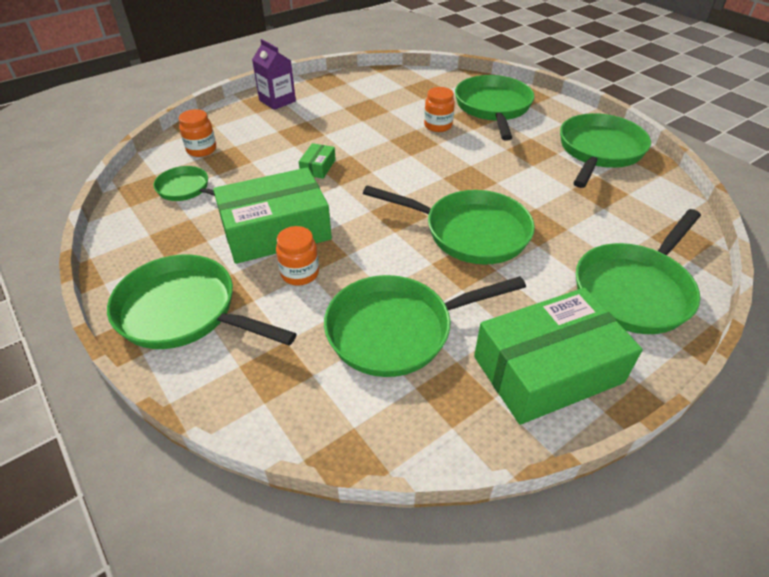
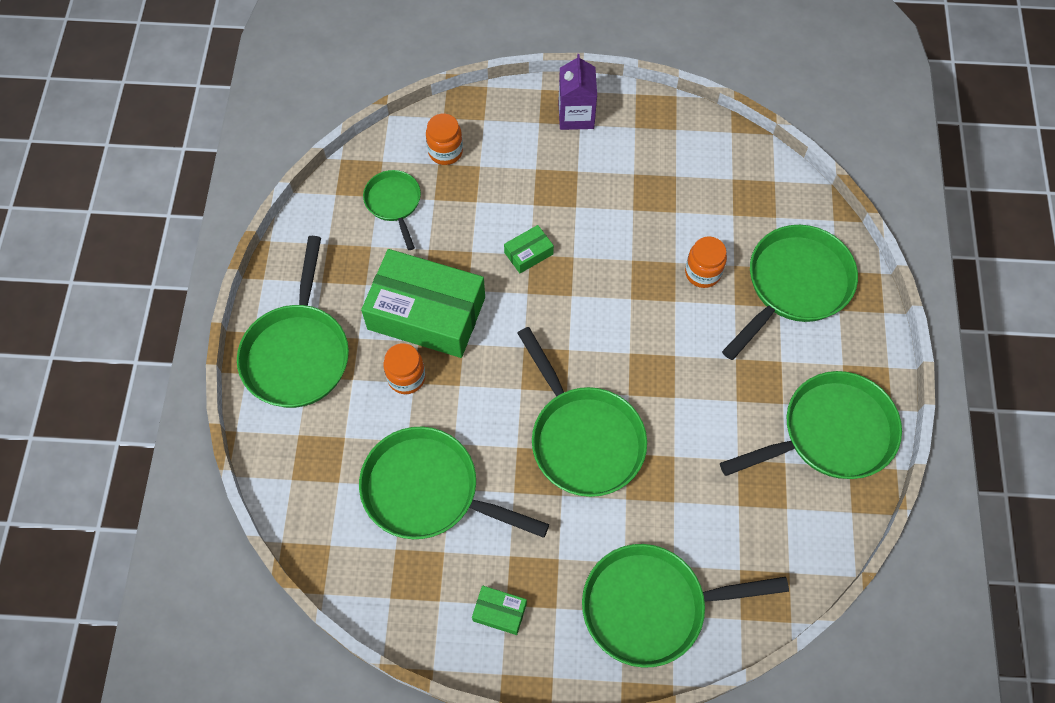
camera: 40 degrees right, 20 degrees up
green pan [107,255,297,349] -> green pan turned 150 degrees counterclockwise [237,236,349,408]
green box [474,288,643,425] -> green box [472,586,527,635], size x0.41

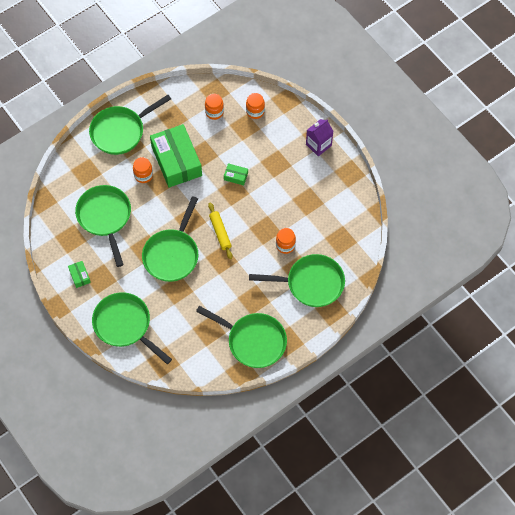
camera: 50 degrees right, 0 degrees up
green pan [363,170,421,250] -> orange jar [205,94,224,120]
none -> yellow rolling pin [208,203,232,259]

